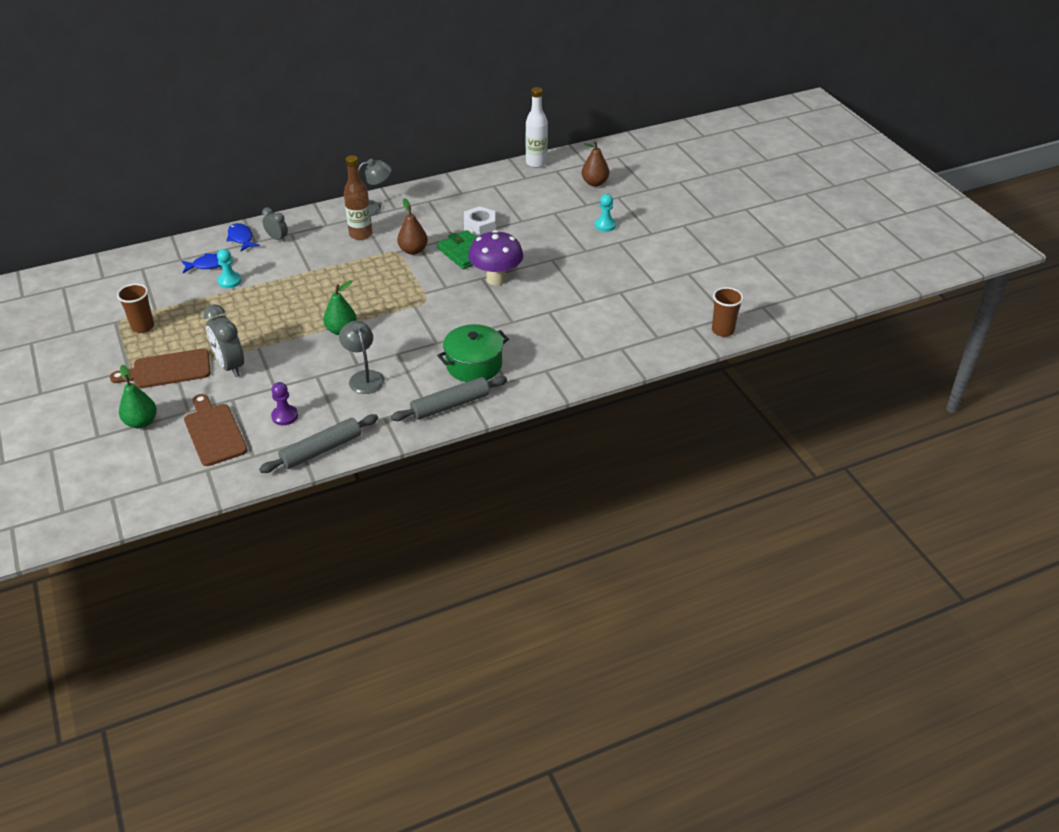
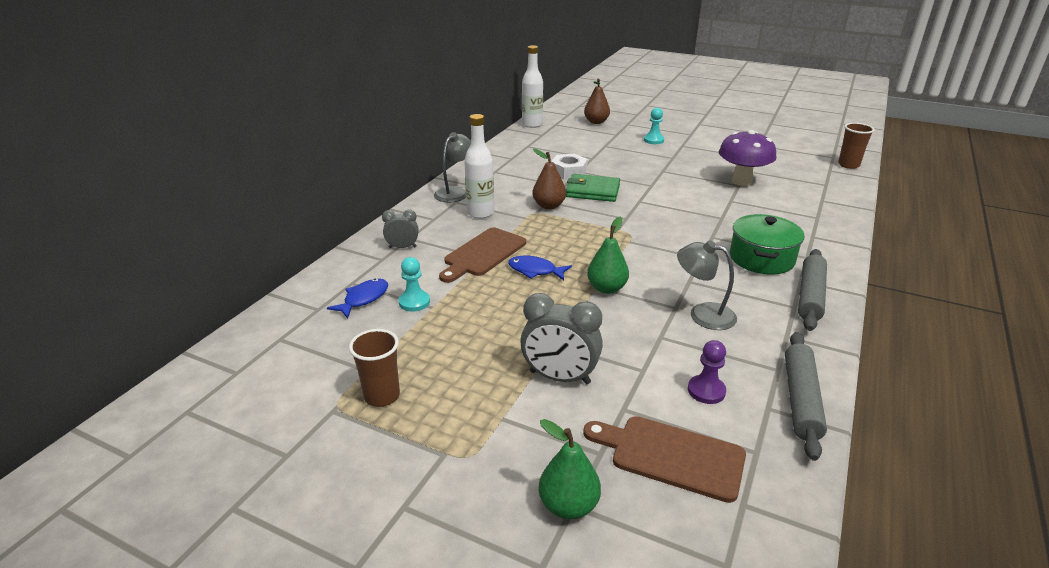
camera: 40 degrees left, 10 degrees down
brown cutting board [110,348,210,389] -> brown cutting board moved to [439,227,526,283]
blue fish [226,223,260,251] -> blue fish moved to [508,256,572,280]
brown bottle [344,155,373,240] -> white bottle [464,114,494,219]
purple mushroom [468,230,523,285] -> purple mushroom moved to [719,130,776,186]

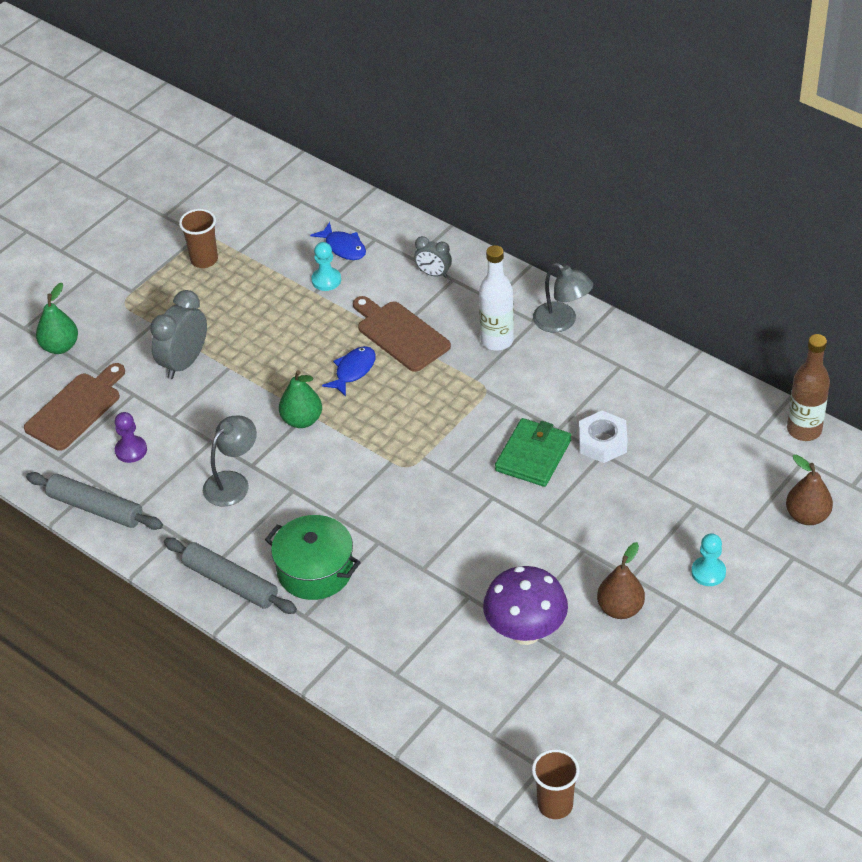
camera: 105 degrees right, 15 degrees up
grey clock [382,209,419,248] -> grey clock turned 105 degrees clockwise [414,236,452,278]
white bottle [522,45,543,128] -> brown bottle [787,334,830,441]
brown pear [532,149,566,209] -> brown pear moved to [597,542,645,619]

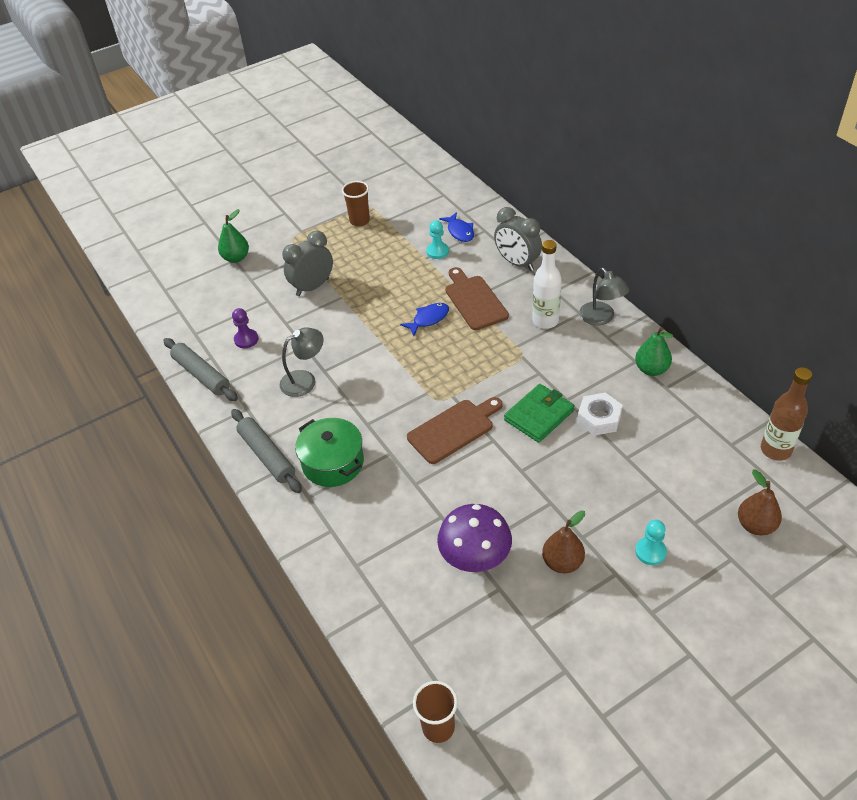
camera: 20 degrees right, 0 degrees up
brown cutting board [24,363,125,451] -> brown cutting board moved to [407,397,503,464]
green pear [279,370,322,428] -> green pear moved to [635,327,673,376]
grey clock [414,236,452,278] -> grey clock [494,207,542,271], size x1.72

